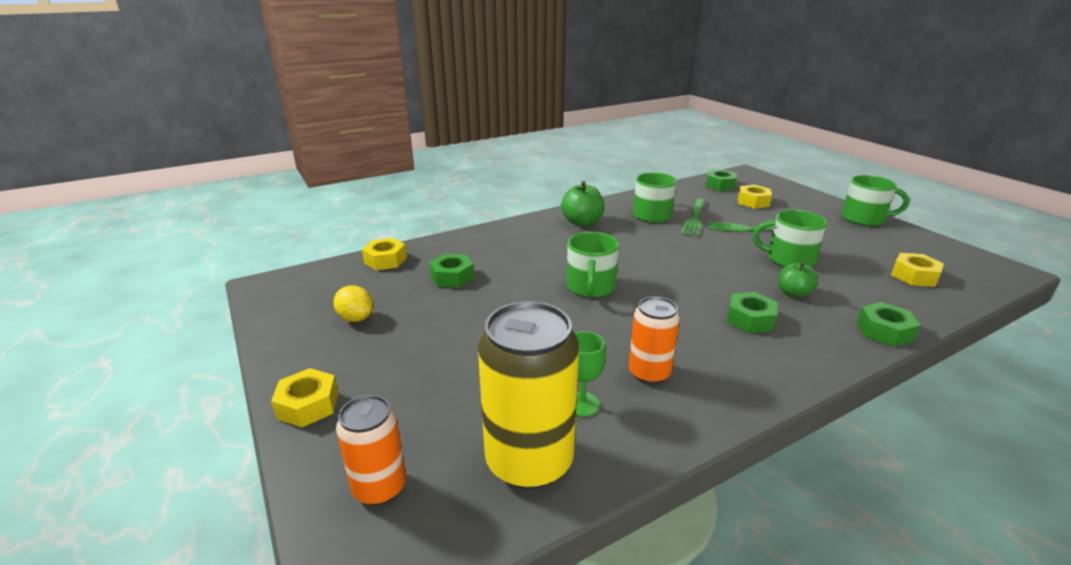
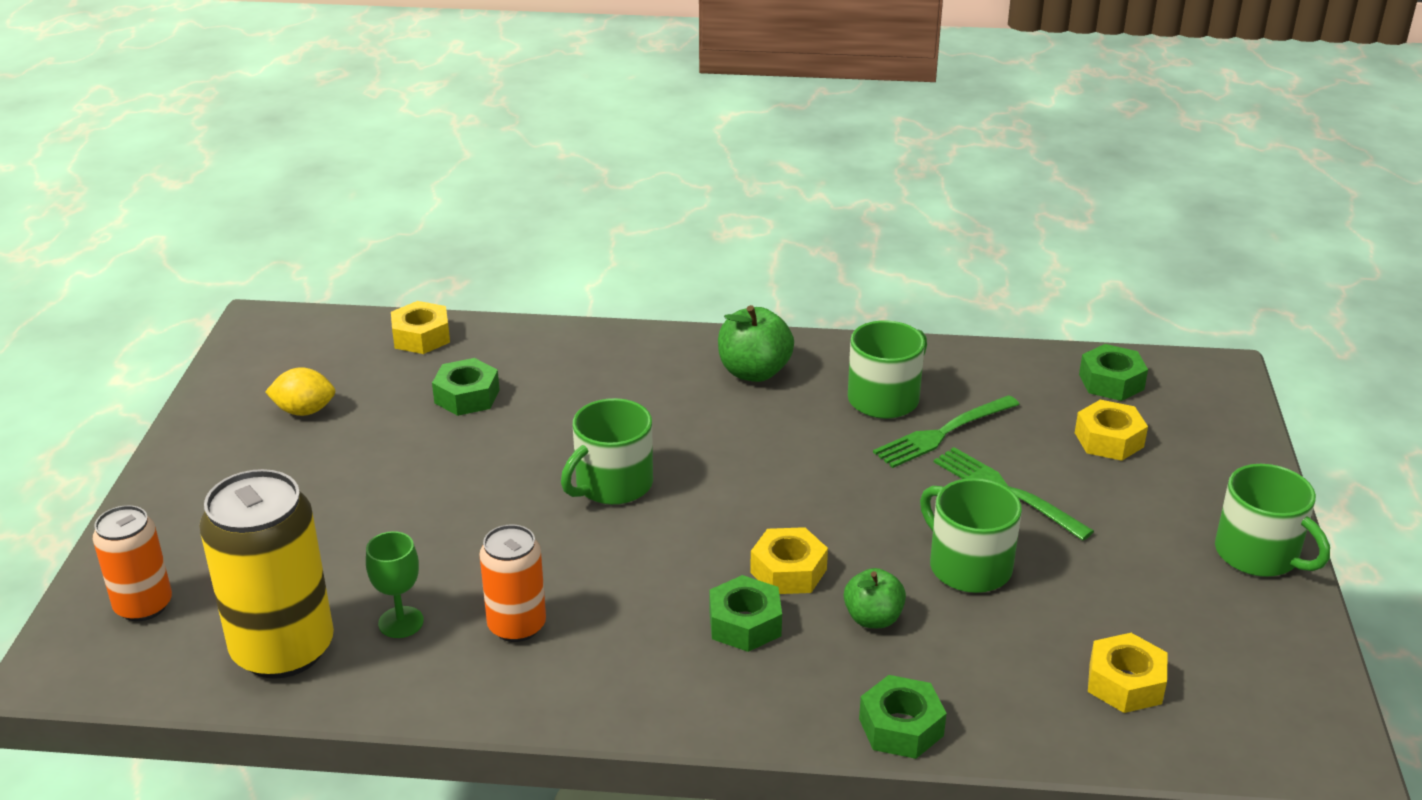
camera: 35 degrees right, 5 degrees up
yellow nut [271,368,338,428] -> yellow nut moved to [750,527,828,594]
yellow lemon [333,286,373,322] -> yellow lemon turned 75 degrees counterclockwise [265,367,335,416]

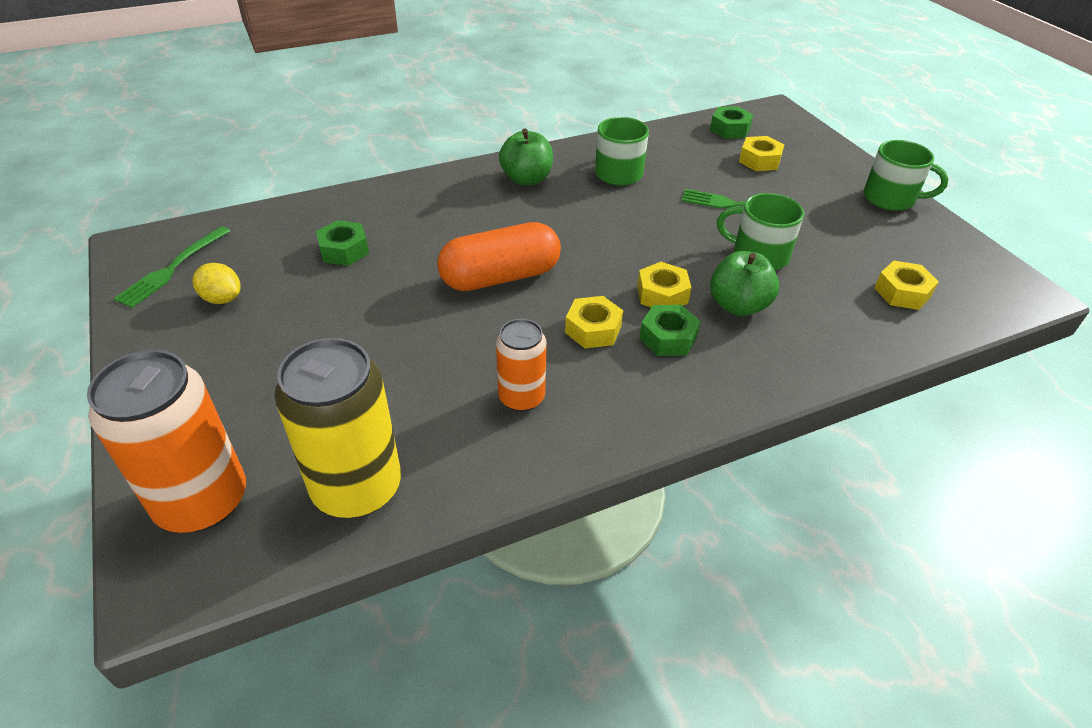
camera: 30 degrees left, 10 degrees up
orange can [93,505,172,621] -> orange can [87,350,246,533], size x1.72
yellow lemon [265,367,335,416] -> yellow lemon turned 60 degrees clockwise [193,263,241,304]
green goblet [366,531,424,638] -> none
yellow nut [391,301,450,354] -> yellow nut moved to [565,296,623,348]
green mug [561,398,653,505] -> orange capsule [437,222,561,291]
green apple [844,568,906,628] -> green apple [710,251,779,316], size x1.51
green nut [859,675,947,759] -> none
green fork [873,395,1020,468] -> green fork moved to [113,226,230,308]

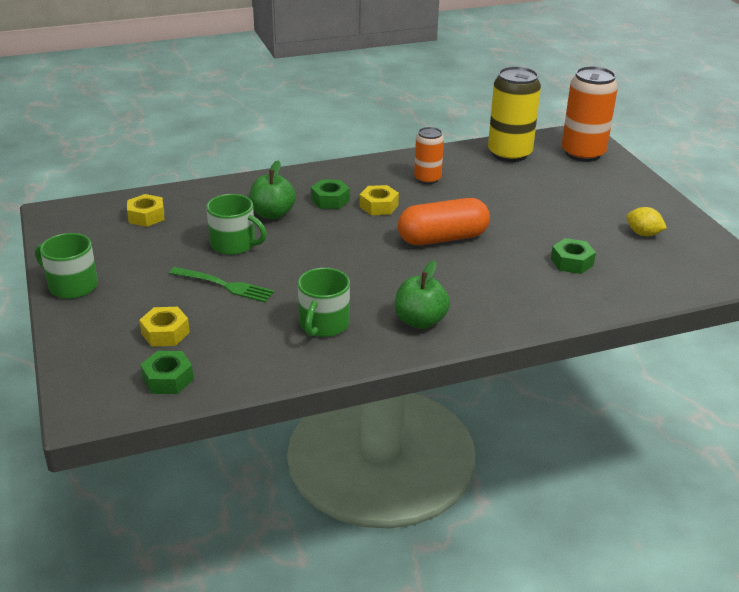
camera: 175 degrees left, 10 degrees down
green fork [113,226,230,308] -> none
yellow nut [637,262,692,307] -> none

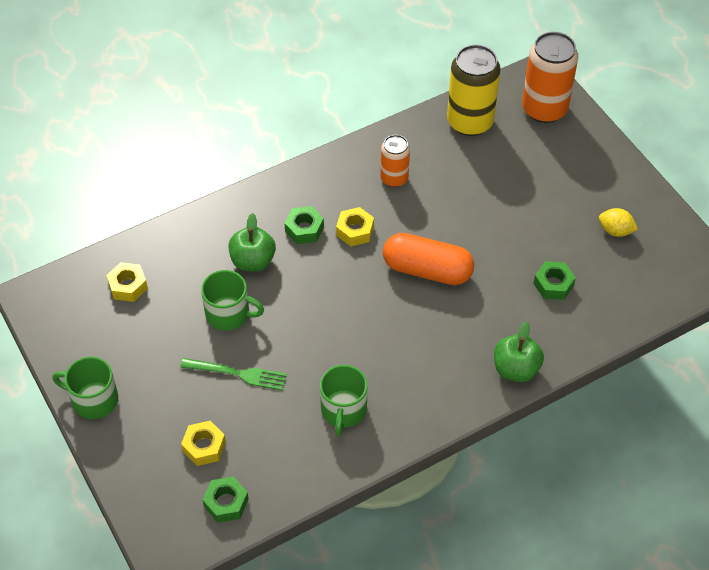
camera: 10 degrees left, 20 degrees up
green apple [395,260,450,329] -> green apple moved to [494,321,544,382]
orange capsule [398,198,490,245] -> orange capsule turned 45 degrees clockwise [383,233,474,285]

